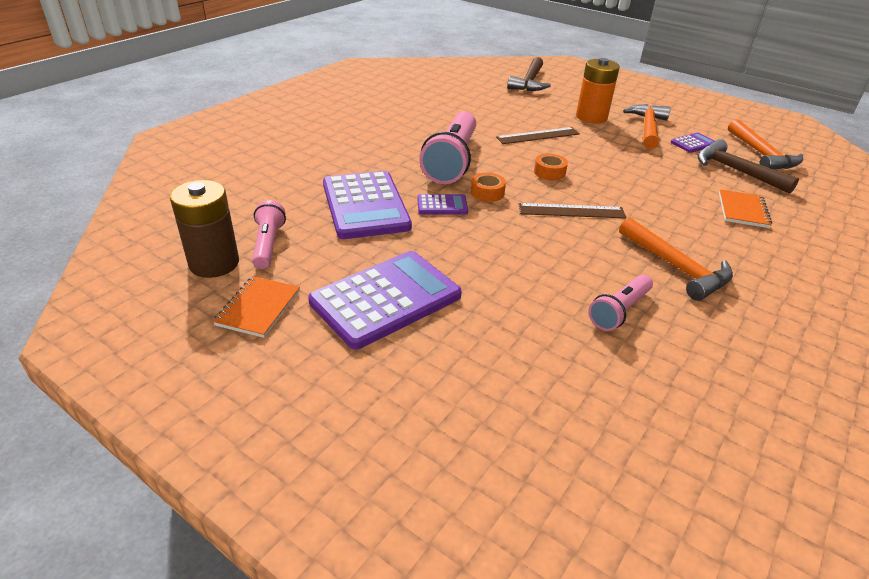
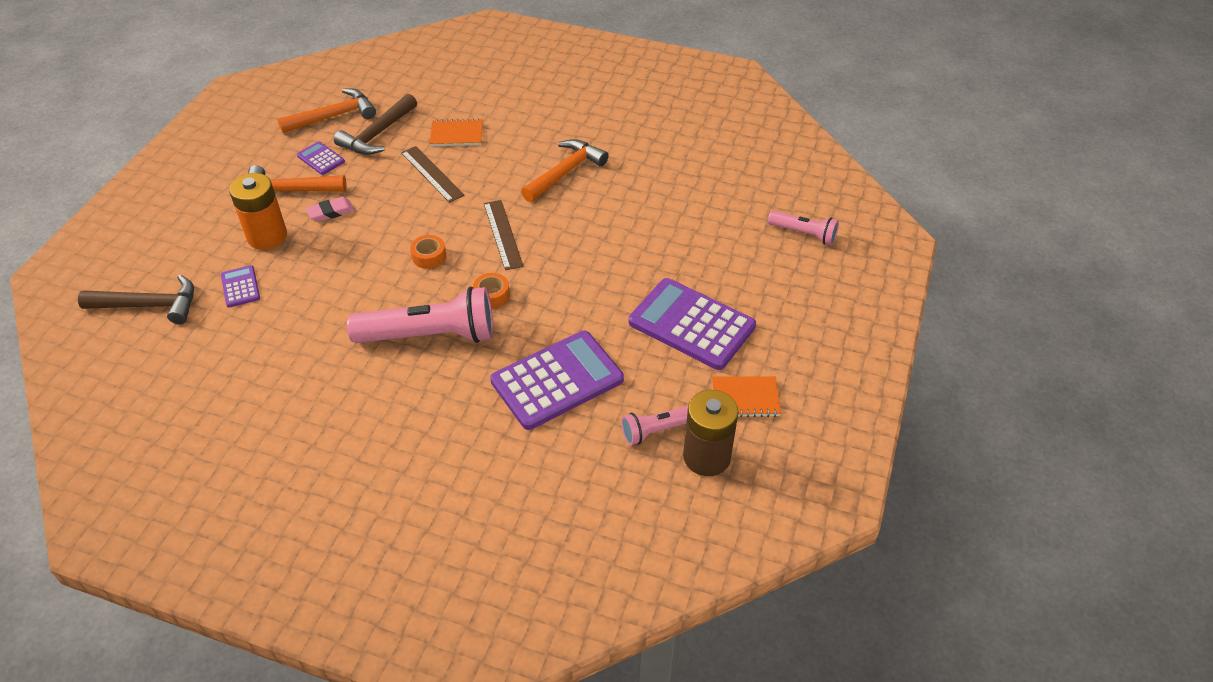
camera: 105 degrees left, 10 degrees up
purple calculator [417,194,468,214] -> purple calculator moved to [221,265,260,308]
brown ruler [496,127,580,144] -> brown ruler moved to [401,146,464,203]
pink flashlight [588,275,653,331] -> pink flashlight moved to [768,211,839,245]
none -> pink eraser [306,197,355,222]

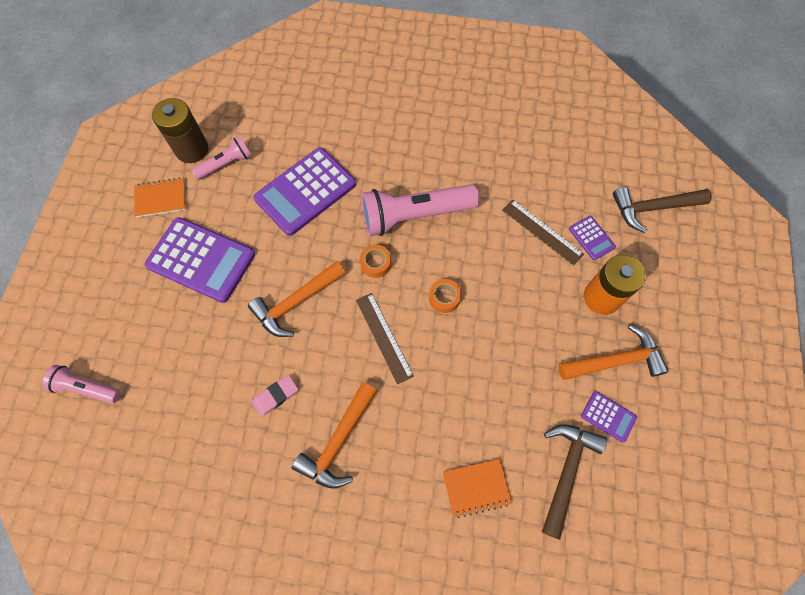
camera: 170 degrees right, 20 degrees up
orange hammer [277,88,376,133] -> orange hammer moved to [248,261,346,337]
pink eraser [306,197,355,222] -> pink eraser moved to [252,375,298,417]
brown ruler [401,146,464,203] -> brown ruler moved to [502,200,584,266]

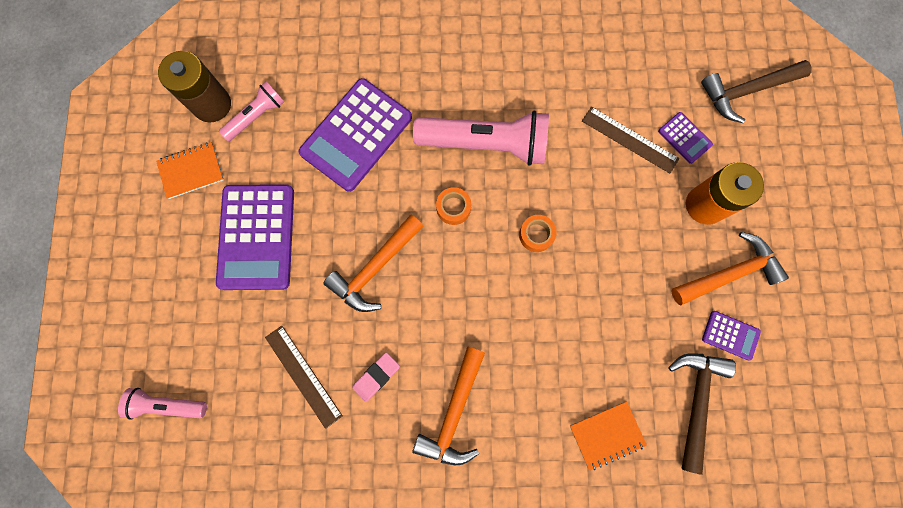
camera: 10 degrees left, 10 degrees up
purple calculator [145,217,255,303] -> purple calculator turned 75 degrees clockwise [216,184,294,290]
brown ruler [356,293,414,384] -> brown ruler moved to [265,326,343,429]
pink flashlight [361,184,480,236] -> pink flashlight turned 150 degrees counterclockwise [413,110,549,166]

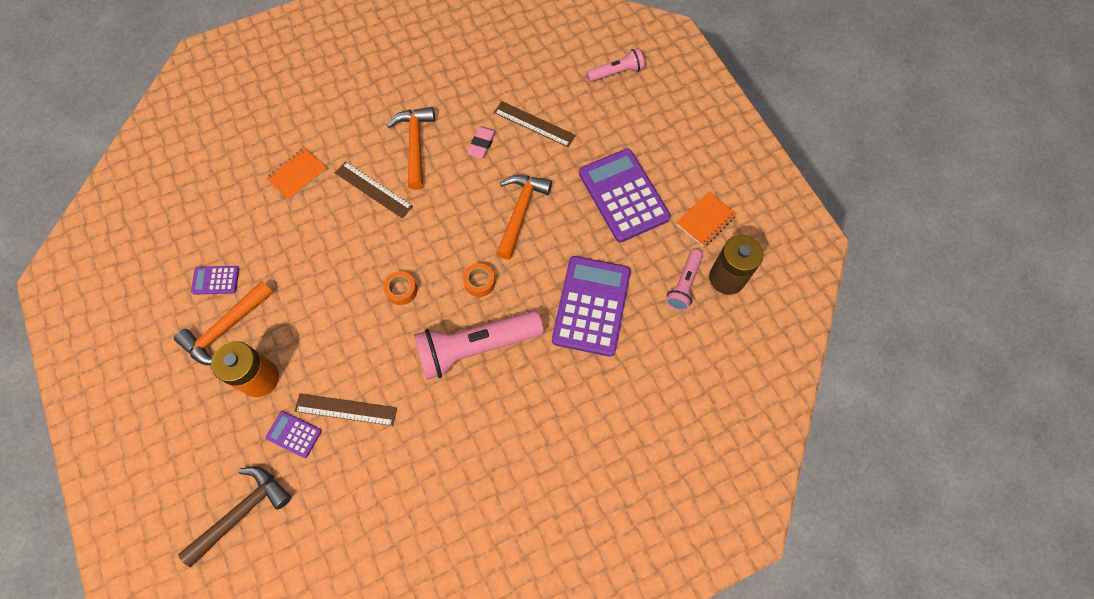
camera: 155 degrees right, 10 degrees down
brown hammer [668,353,736,475] -> none
none -> brown ruler [335,162,413,218]

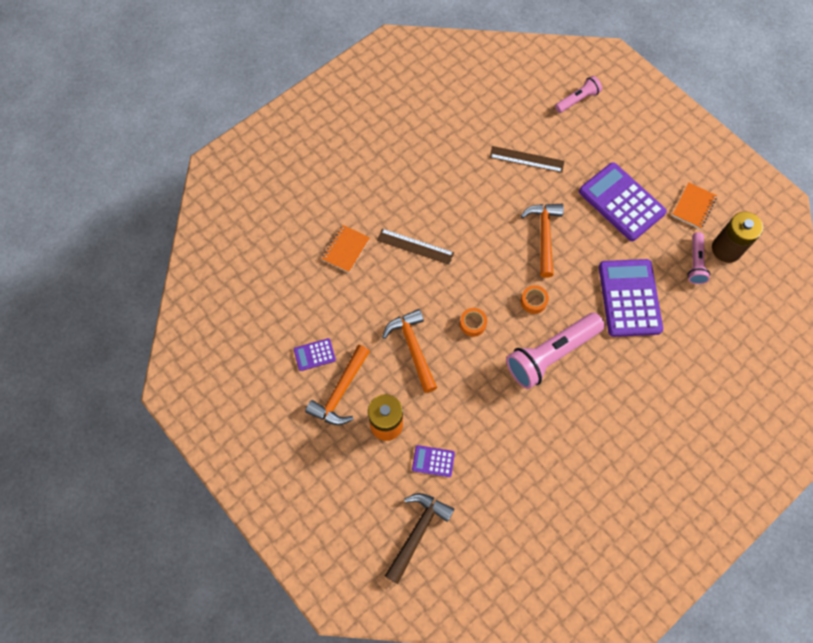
camera: 15 degrees left, 0 degrees up
brown ruler [295,393,397,426] -> none
orange hammer [386,107,435,190] -> orange hammer moved to [382,309,437,393]
pink eraser [467,126,496,158] -> none

